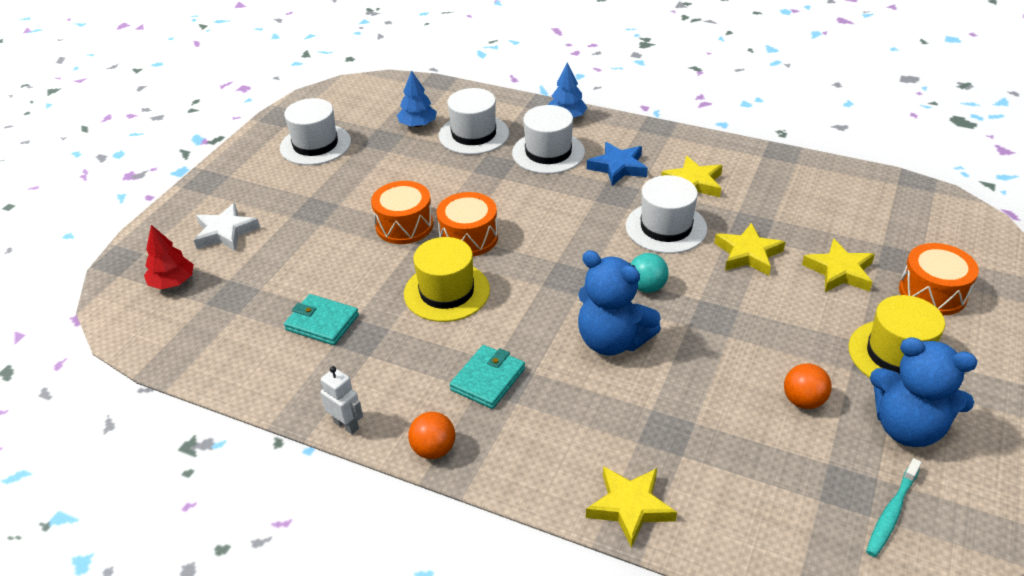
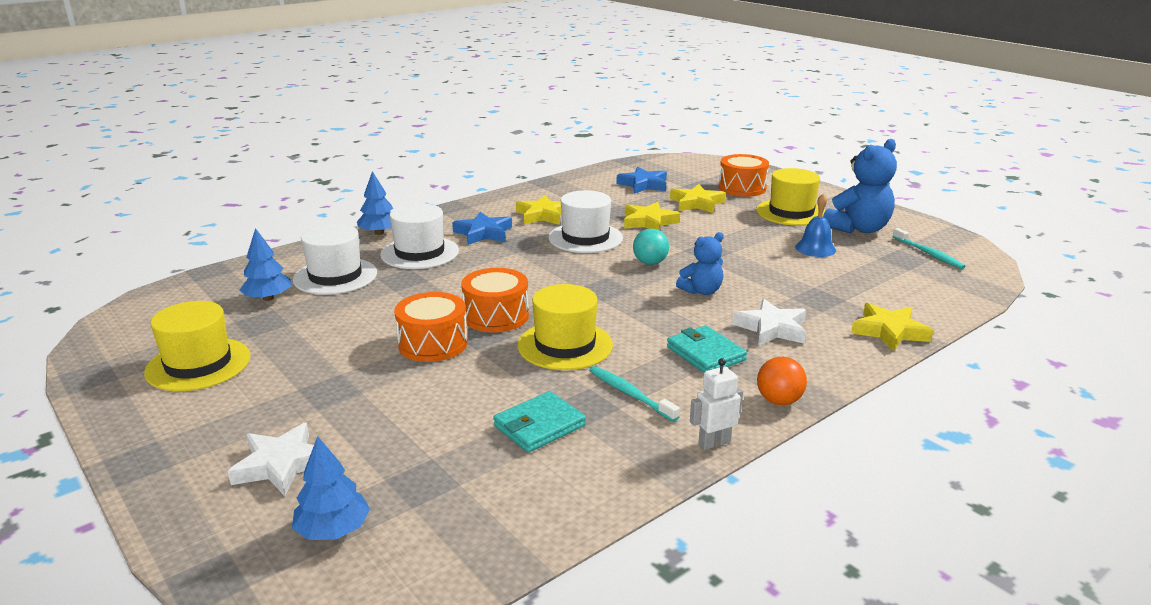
camera: 65 degrees left, 15 degrees down
red tree [144,225,194,289] -> blue tree [292,436,370,540]
white hat [280,98,351,165] -> yellow hat [144,301,251,391]
blue teddy bear [578,250,661,356] -> blue teddy bear [676,232,724,295], size x0.60
orange ball [784,364,831,409] -> blue bell [795,194,836,257]
none -> turquoise toothbrush [589,366,680,422]
none -> blue star [616,167,667,194]
none -> white star [732,299,806,346]

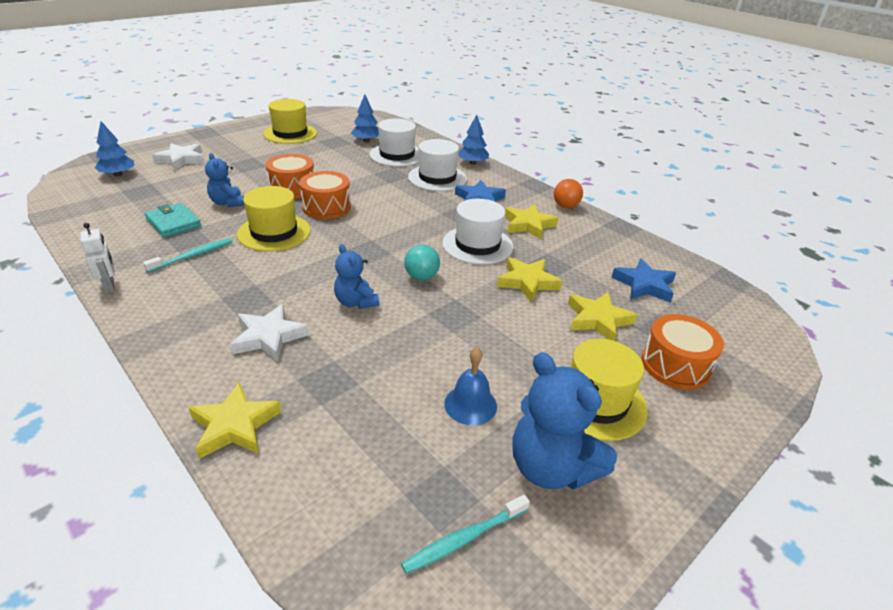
camera: 85 degrees right, 10 degrees up
turquoise wallet [667,326,747,373] -> none
orange ball [757,357,807,405] -> orange ball moved to [554,179,583,208]
none -> blue teddy bear [205,153,244,207]

